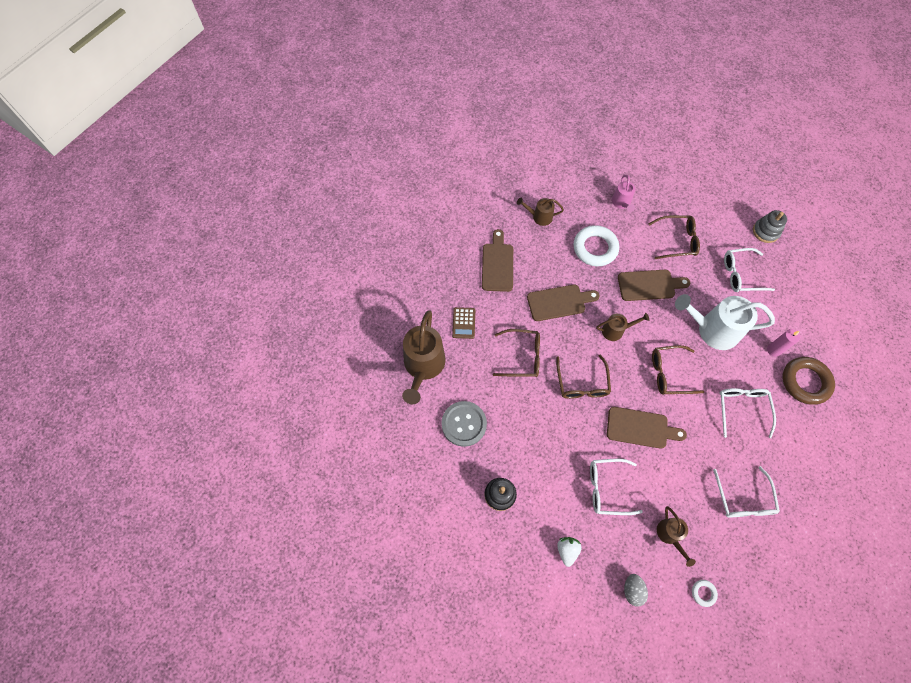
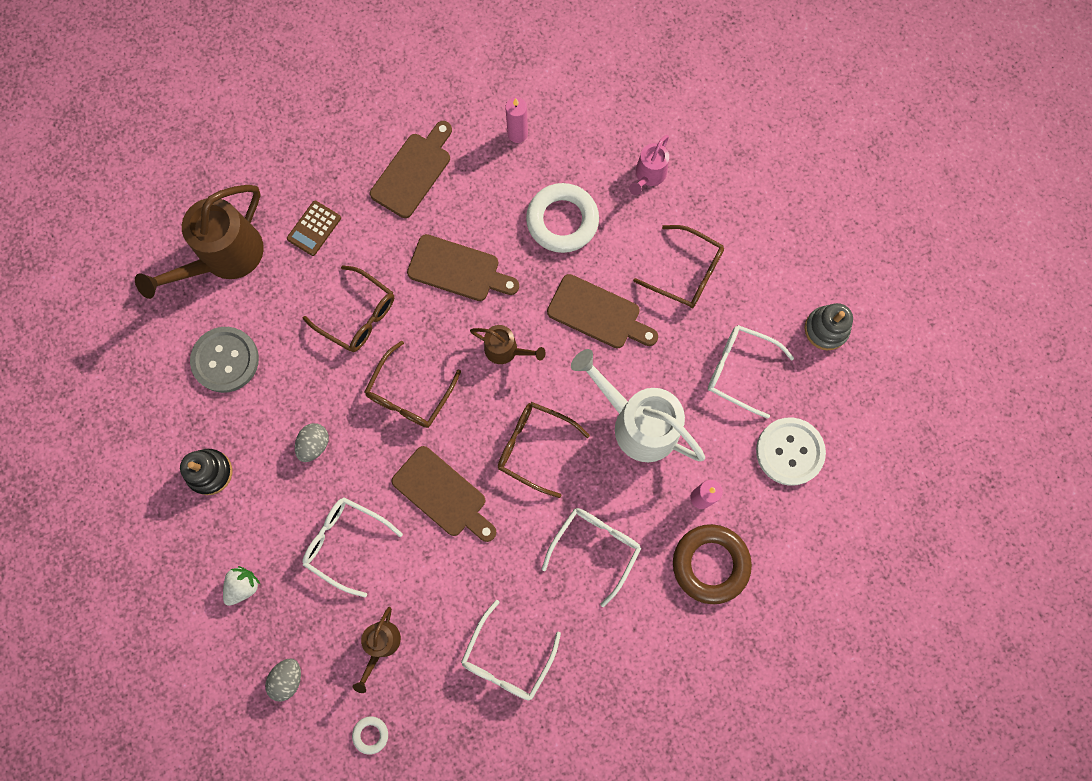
camera: 30 degrees right, 10 degrees up
brown watering can [517,197,564,226] -> pink candle [505,97,528,143]
none -> grey egg [295,423,329,462]
none -> white button [756,417,826,486]

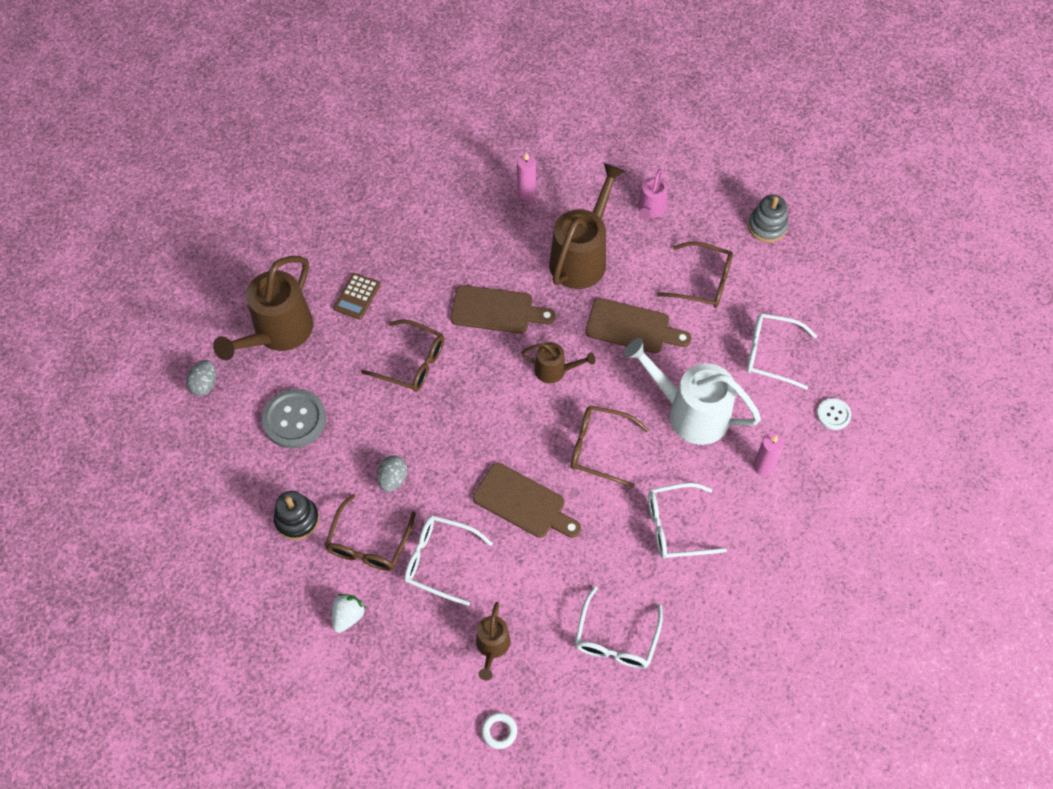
camera: 10 degrees left, 15 degrees down
grey egg [265,659,301,701] -> grey egg moved to [186,360,216,396]
brown glasses [365,341,461,428] -> brown glasses moved to [325,494,416,571]
brown cutting board [370,121,452,218] -> none
white ring [526,183,599,253] -> brown watering can [549,163,625,289]
white glasses [542,508,641,607] -> white glasses turned 120 degrees counterclockwise [648,483,727,559]
brown ring [673,524,752,604] -> none
white button [756,417,826,486] -> white button [817,398,852,430], size x0.54
grey stacking toy [805,303,853,350] -> grey stacking toy moved to [748,195,788,242]

